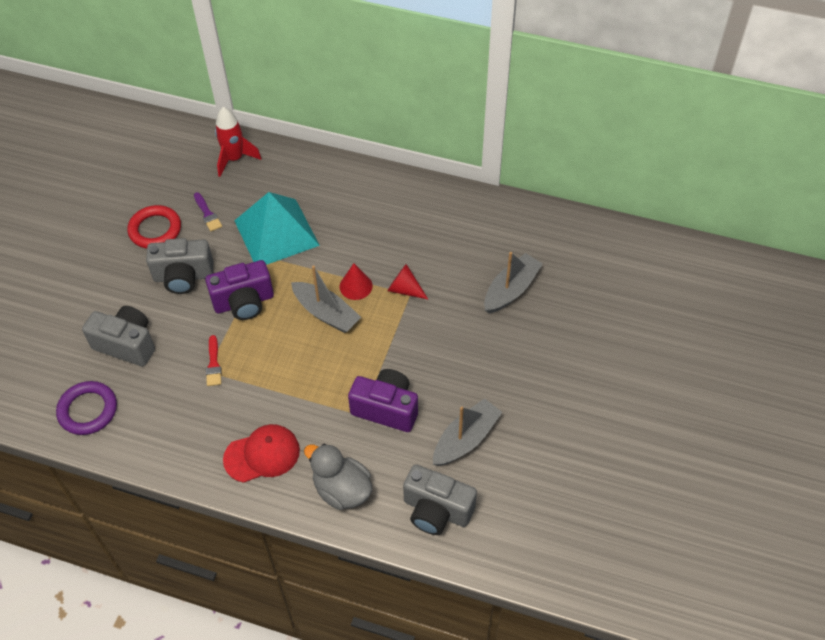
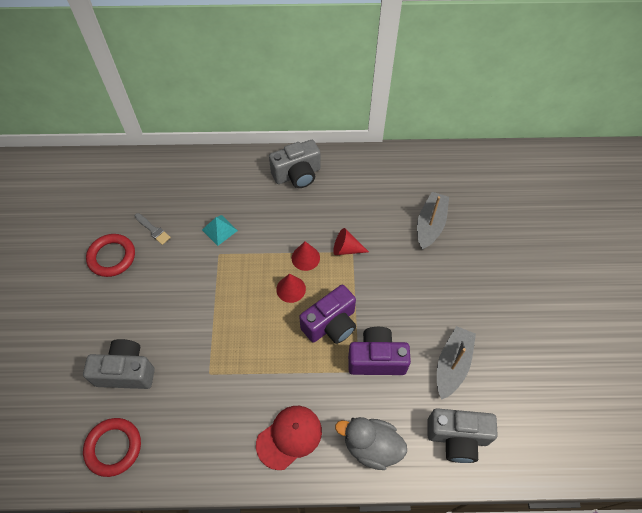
camera: 20 degrees left, 5 degrees up
purple ring [56,381,117,435] -> red ring [83,418,141,477]
grey camera [146,238,213,294] -> grey camera moved to [269,140,320,188]
purple brush [194,192,222,231] -> grey brush [135,213,171,245]
purple camera [205,260,274,320] -> purple camera moved to [299,285,356,344]
red brush [206,335,222,386] -> none
red rocket [215,107,262,177] -> none
turquoise pyramid [234,192,320,265] -> turquoise pyramid [202,215,238,246], size x0.44
grey boat [291,266,361,333] -> red cone [276,274,306,303]

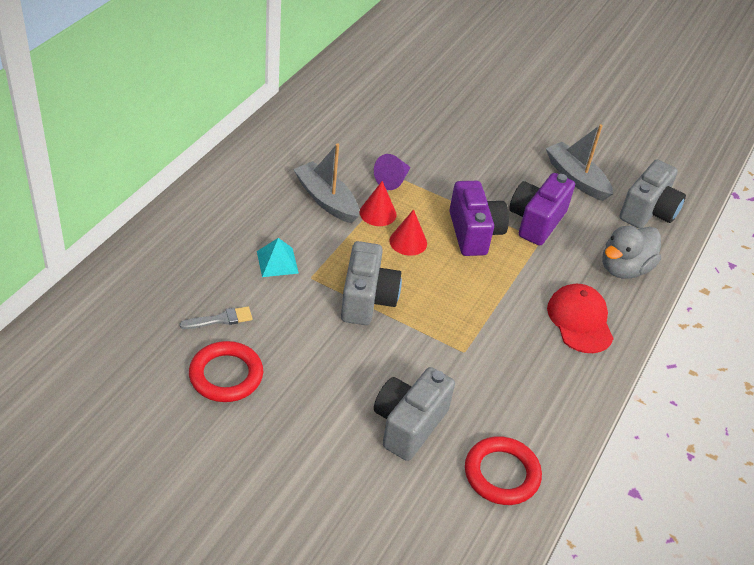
camera: 65 degrees left, 15 degrees down
grey camera [269,140,320,188] -> grey camera moved to [341,241,402,325]
red cone [333,228,369,255] -> purple cone [374,154,411,190]
grey boat [417,192,449,250] -> grey boat moved to [293,144,359,223]

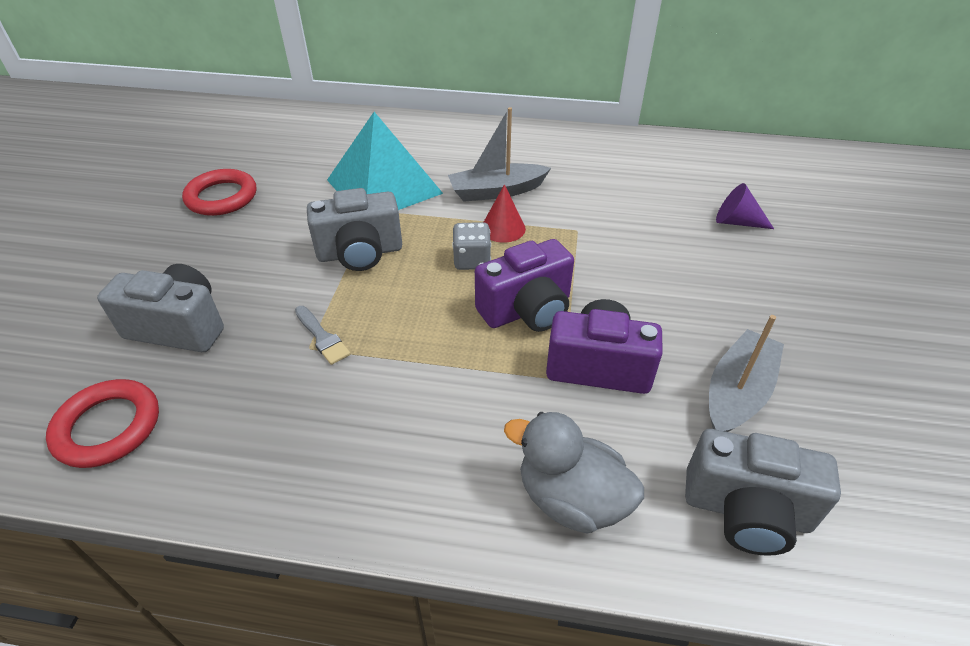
camera: 75 degrees right, 0 degrees up
grey brush [180,306,252,329] -> grey brush moved to [295,306,350,365]
turquoise pyramid [257,238,299,277] -> turquoise pyramid [327,112,443,210], size x2.25
grey boat [293,144,359,223] -> grey boat turned 135 degrees counterclockwise [448,107,551,202]
purple cone [374,154,411,190] -> purple cone moved to [716,183,774,229]
red cone [389,209,427,256] -> grey dice [452,222,491,270]
red cap [547,284,614,353] -> none

